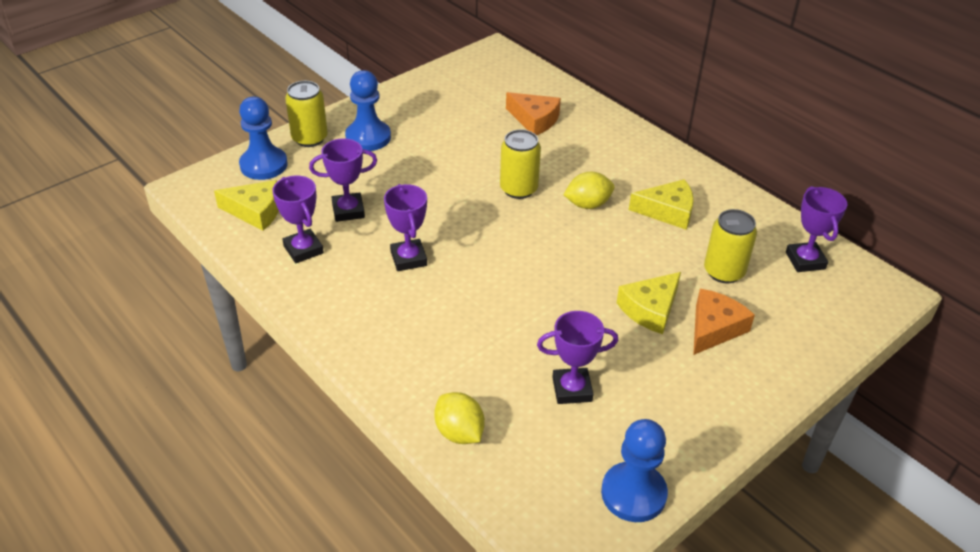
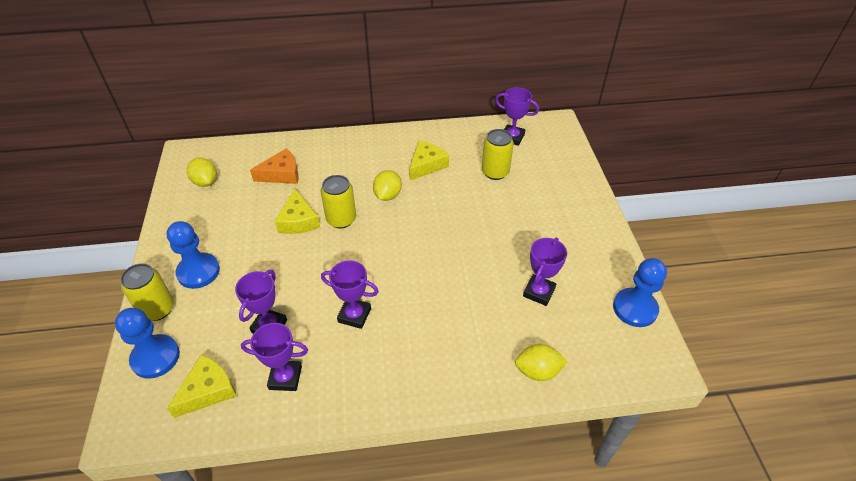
camera: 55 degrees left, 5 degrees up
yellow cheese [617,272,681,334] -> yellow cheese moved to [275,189,320,234]
orange cheese [693,289,755,355] -> none
none -> yellow lemon [187,158,217,187]

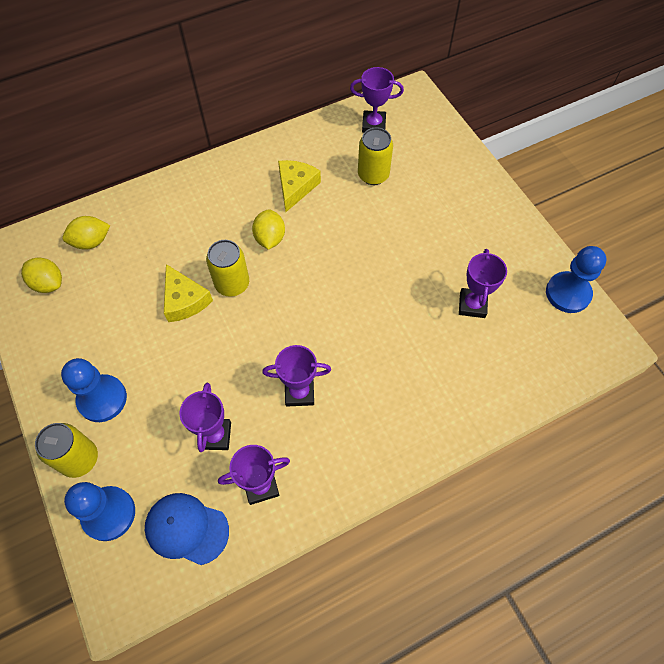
camera: 20 degrees left, 15 degrees up
yellow cheese [167,355,237,418] -> blue cap [145,493,229,565]
orange cheese [250,148,299,184] -> none
yellow lemon [515,344,567,381] -> yellow lemon moved to [62,216,110,250]

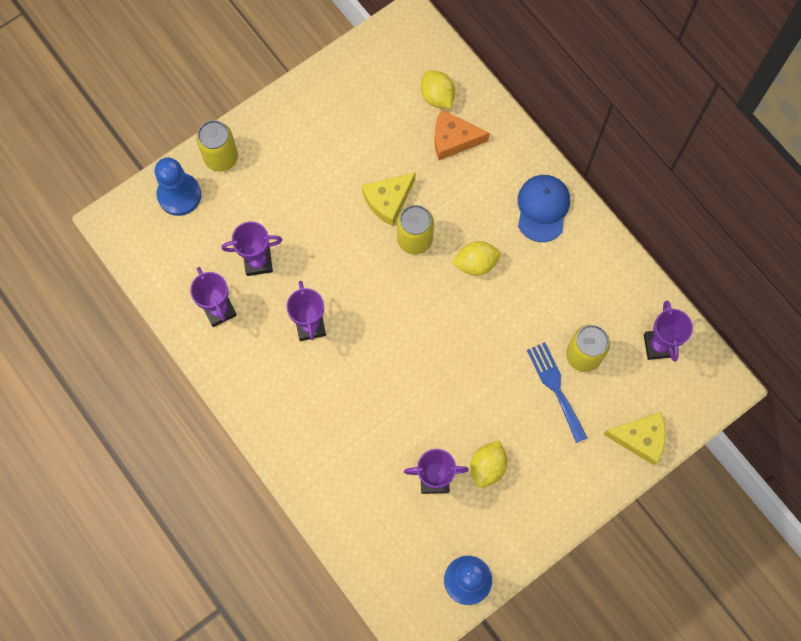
camera: 80 degrees right, 10 degrees up
yellow lemon [21,257,62,293] -> yellow lemon moved to [471,440,508,488]
blue pawn [61,358,127,422] -> none
blue cap [145,493,229,565] -> blue cap moved to [518,175,570,242]
yellow cheese [278,160,321,212] -> yellow cheese moved to [603,412,666,465]
none -> orange cheese [434,109,490,160]
none -> blue fork [527,342,587,443]

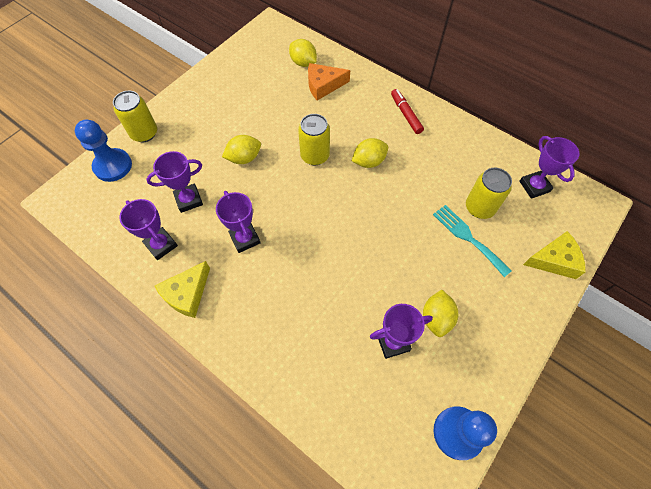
camera: 15 degrees left, 10 degrees down
yellow cheese [362,172,416,226] -> yellow cheese moved to [155,261,210,318]
blue cap [518,175,570,242] -> red marker [391,89,424,134]
blue fork [527,342,587,443] -> turquoise fork [433,205,512,277]
none -> yellow lemon [222,135,261,164]

